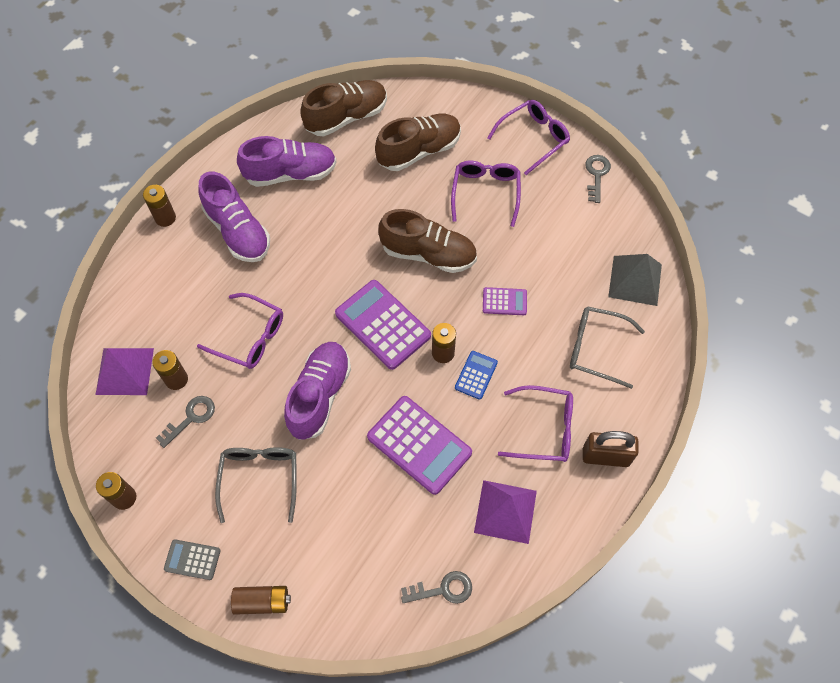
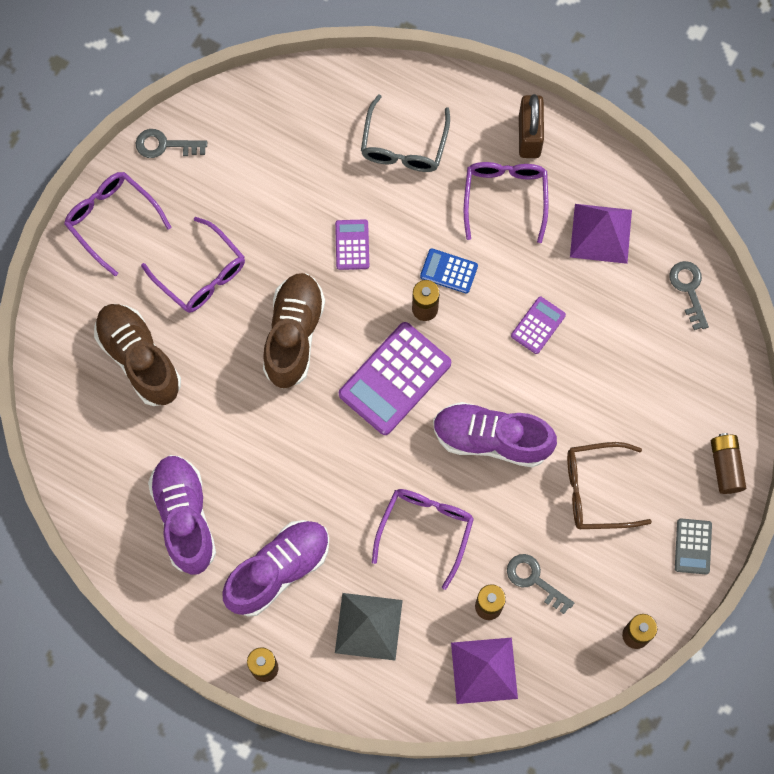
camera: 95 degrees left, 10 degrees up
grey glasses [215,447,297,523] -> brown glasses [567,442,652,529]
brown shoe [300,80,387,136] -> none
purple calculator [367,396,472,495] -> purple calculator [511,297,566,354], size x0.51
purple glasses [451,161,521,227] -> purple glasses turned 135 degrees counterclockwise [141,217,245,313]
grey pyramid [608,254,662,306] -> grey pyramid moved to [335,593,403,660]

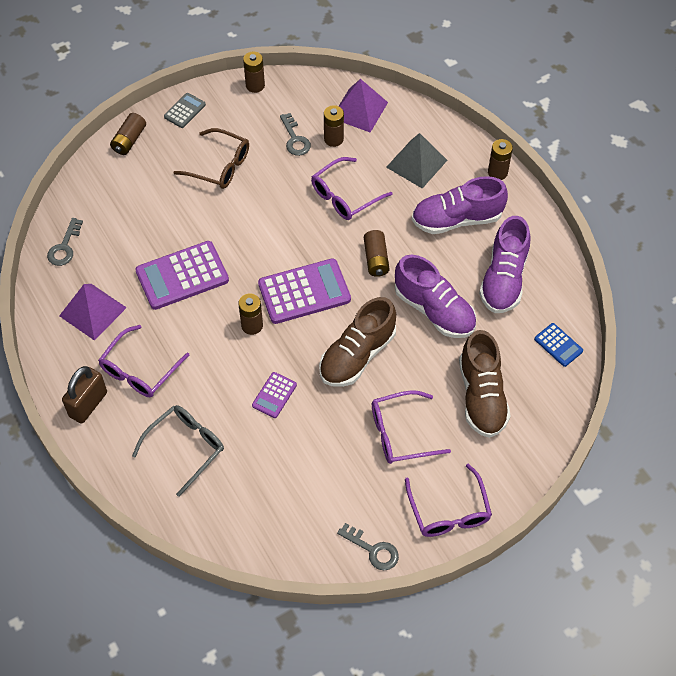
camera: 150 degrees left, 15 degrees down
purple glasses [141,217,245,313] -> purple glasses turned 90 degrees counterclockwise [372,390,451,464]
blue calculator [420,249,478,294] -> blue calculator moved to [534,323,583,367]
purple shoe [433,402,557,467] -> purple shoe moved to [395,255,476,338]
purple calculator [511,297,566,354] -> purple calculator [135,241,229,310], size x1.96
none -> brown battery [364,230,390,277]

